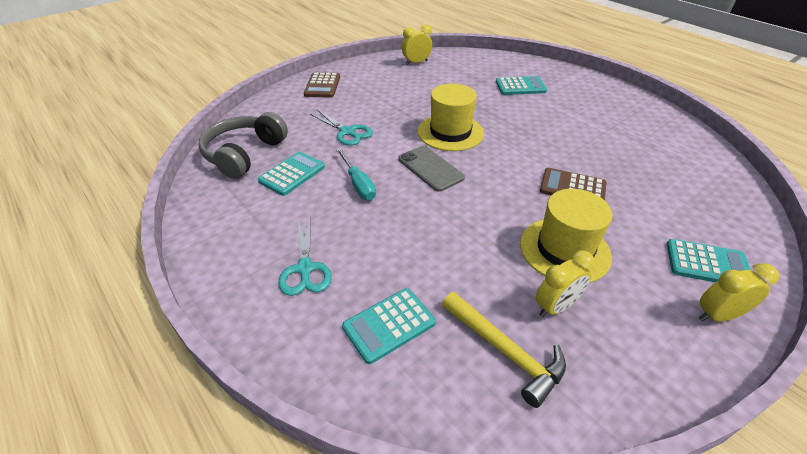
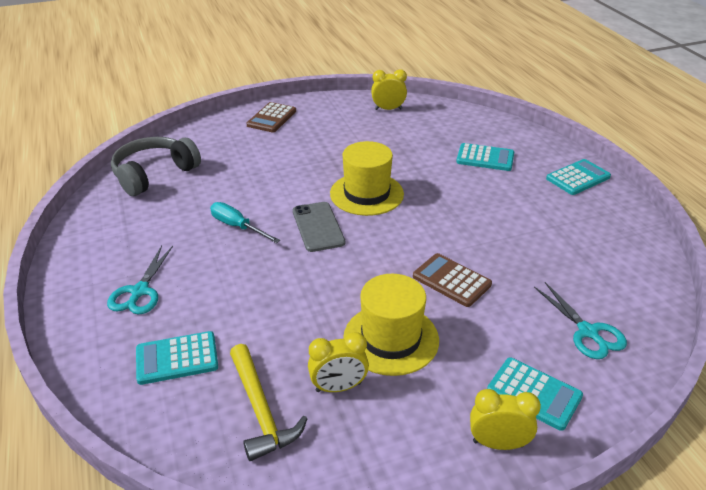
camera: 20 degrees right, 5 degrees down
turquoise calculator [258,152,325,196] -> turquoise calculator moved to [546,159,611,195]
turquoise scissors [310,110,373,146] -> turquoise scissors moved to [534,282,627,359]
turquoise screwdriver [336,148,376,200] -> turquoise screwdriver turned 135 degrees clockwise [210,202,280,243]

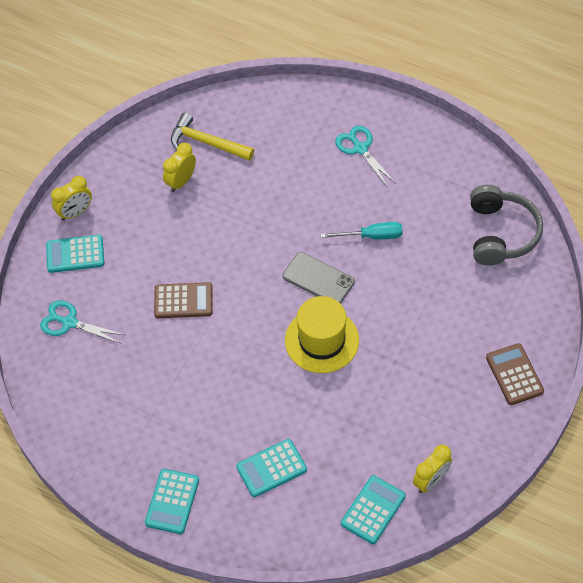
camera: 140 degrees right, 20 degrees up
turquoise calculator [136,331,218,385] -> turquoise calculator moved to [341,475,406,544]
yellow hat [343,274,439,376] -> none

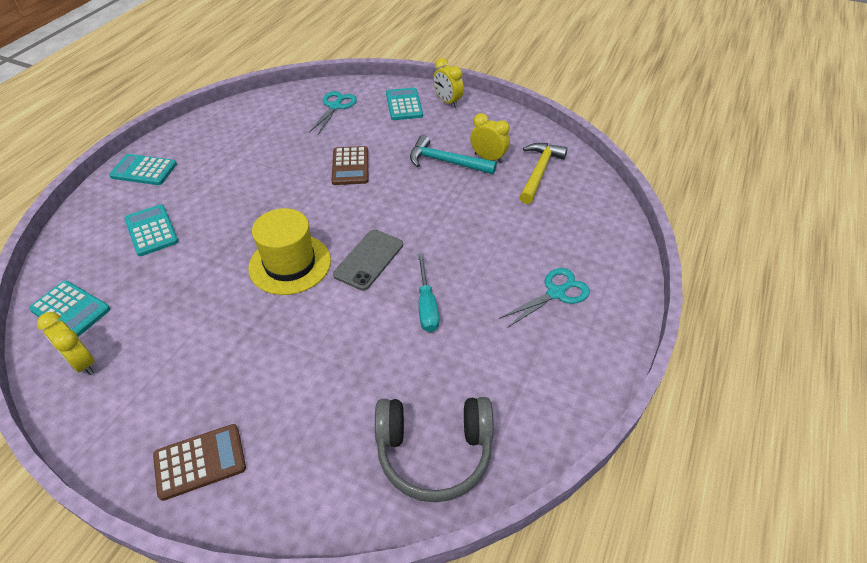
camera: 85 degrees right, 10 degrees down
none -> turquoise hammer [410,135,497,174]

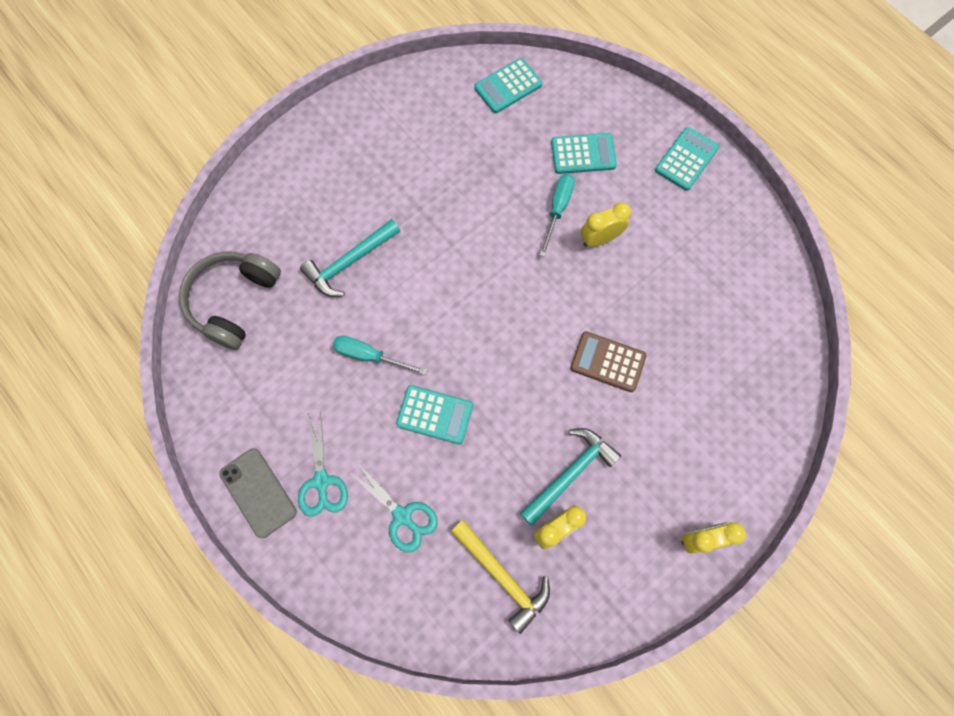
camera: 115 degrees right, 25 degrees up
yellow clock [37,312,95,375] -> yellow clock moved to [581,202,631,247]
brown calculator [153,424,246,501] -> none
yellow hat [248,208,331,295] -> none
turquoise scissors [309,91,357,135] -> turquoise scissors moved to [349,462,438,552]
grey phone [333,230,403,291] -> grey phone moved to [219,448,297,538]
turquoise calculator [386,88,423,120] -> turquoise calculator moved to [396,385,473,444]
none -> turquoise hammer [300,219,400,297]
none -> turquoise screwdriver [539,174,575,257]

